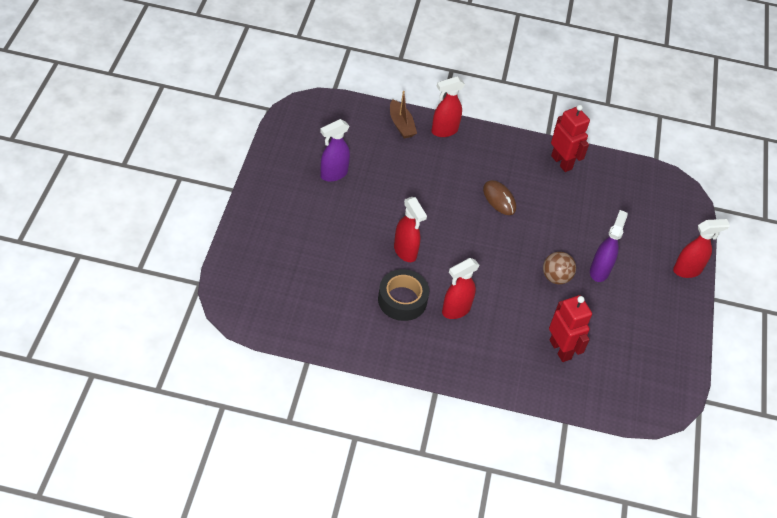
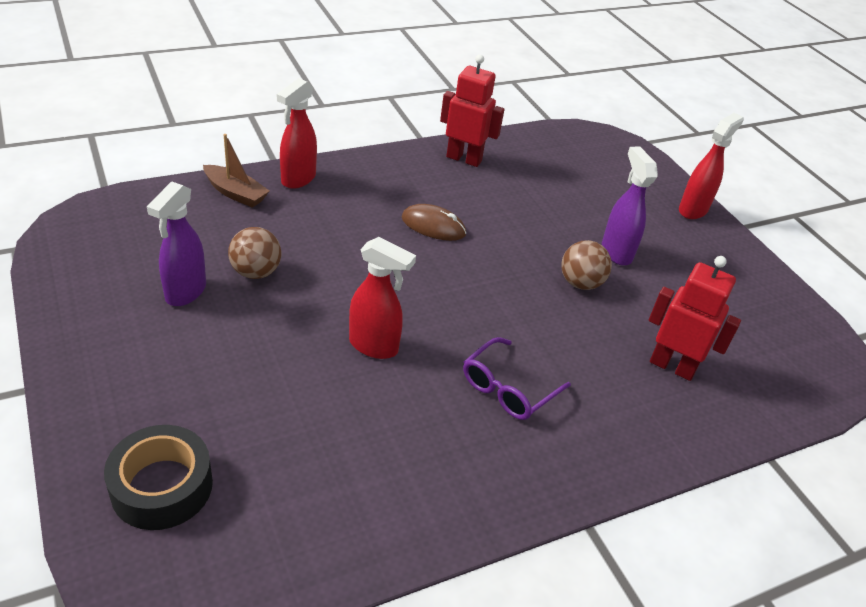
camera: 35 degrees left, 10 degrees down
black tape [378,269,429,321] -> black tape moved to [104,425,213,530]
red spray bottle [442,258,480,319] -> purple glasses [463,337,571,420]
none -> brown ball [228,227,281,279]

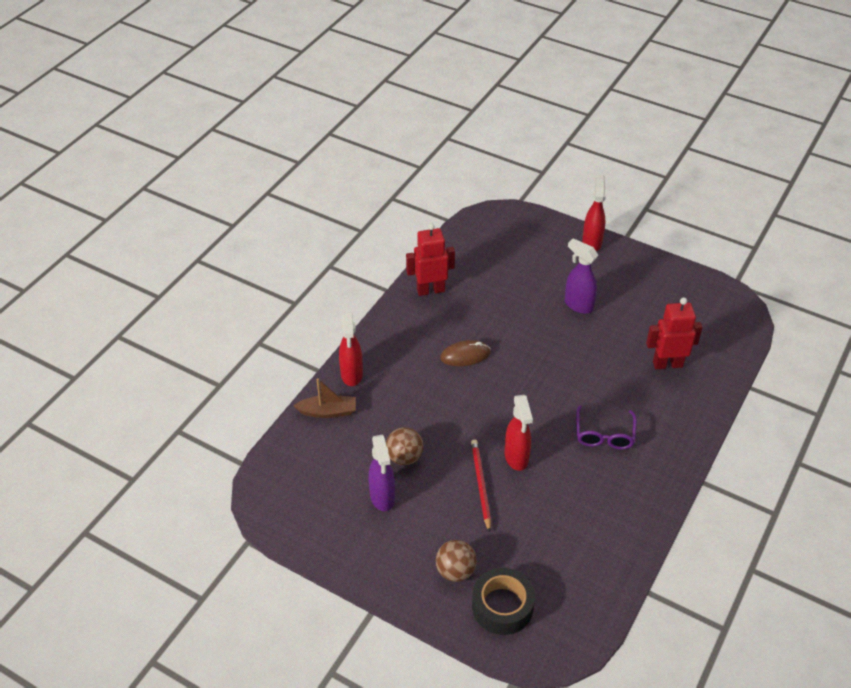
camera: 30 degrees left, 5 degrees up
red spray bottle [349,237,416,359] -> red spray bottle turned 90 degrees clockwise [505,395,533,471]
brown ball [562,240,612,290] -> brown ball moved to [436,540,477,582]
none -> red pencil [471,439,491,532]

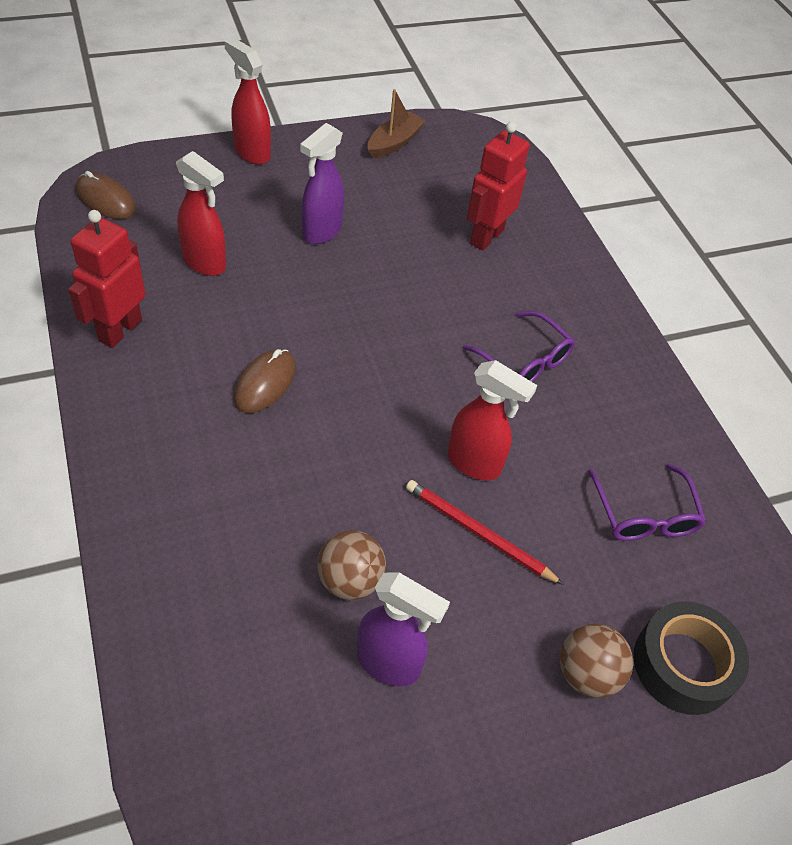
camera: 55 degrees left, 5 degrees up
brown boat [294,378,356,418] -> brown boat moved to [368,89,426,159]
red spray bottle [339,312,363,386] -> red spray bottle moved to [176,151,226,276]
purple spray bottle [565,238,598,314] -> purple spray bottle turned 45 degrees counterclockwise [300,123,344,244]
none -> brown mouse [75,171,136,219]
none -> purple glasses [588,464,706,541]

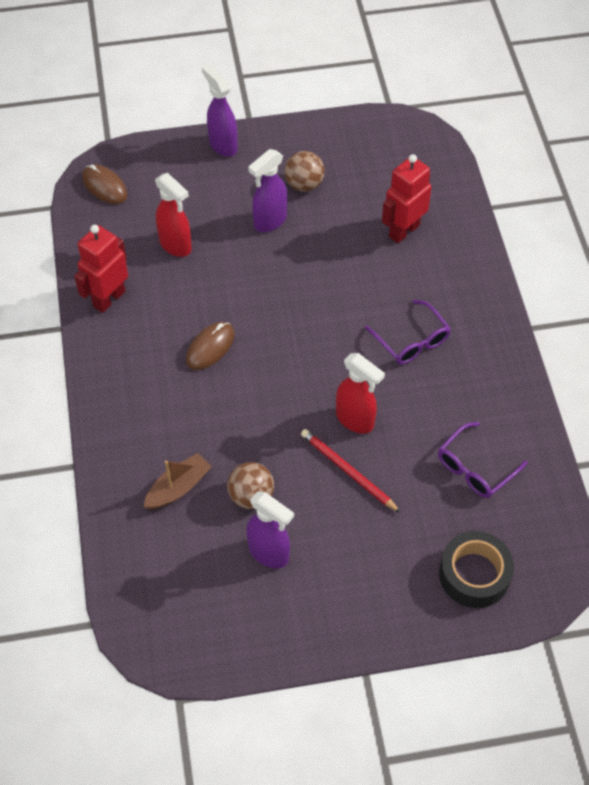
camera: 15 degrees right, 5 degrees up
red spray bottle [224,38,271,164] -> purple spray bottle [202,64,238,157]
brown boat [368,89,426,159] -> brown boat moved to [143,453,212,509]
brown ball [560,624,633,698] -> brown ball moved to [285,151,325,192]
purple glasses [588,464,706,541] -> purple glasses turned 45 degrees clockwise [438,422,527,498]

